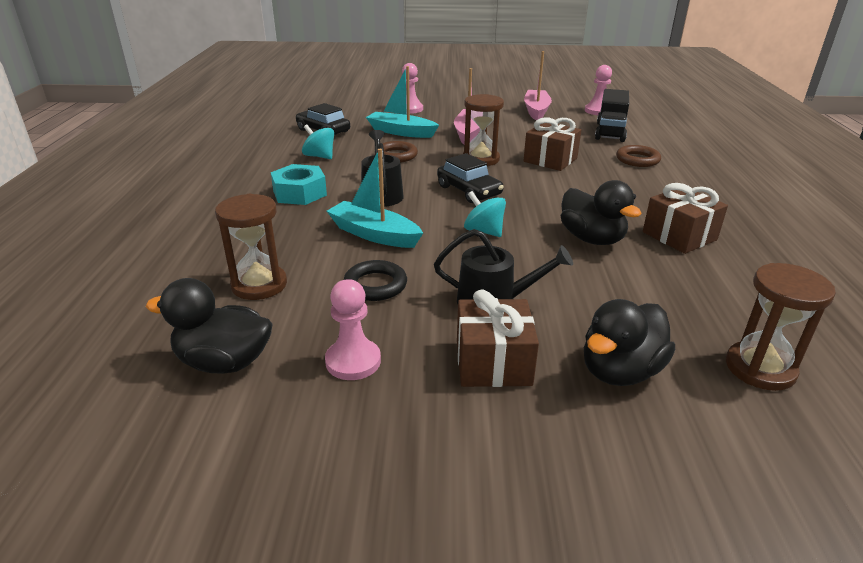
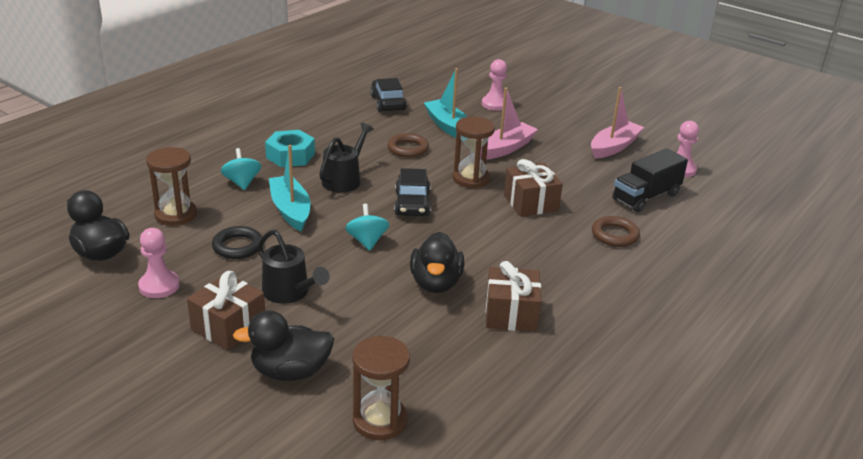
camera: 35 degrees right, 0 degrees up
turquoise spinning top [302,124,334,159] -> turquoise spinning top moved to [221,148,261,190]

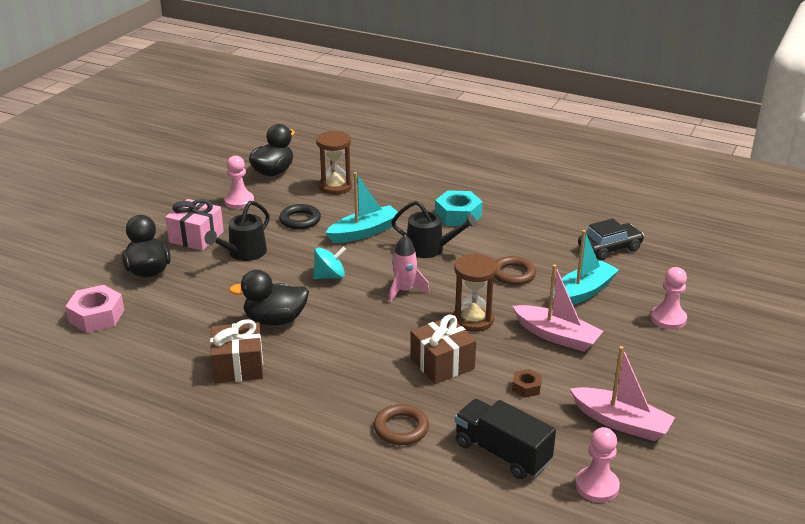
camera: 80 degrees right, 0 degrees up
brown gift [187,271,265,351] -> pink gift [165,199,224,251]
turquoise spinning top [221,148,261,190] -> none
brown hourglass [352,336,410,440] -> pink nut [65,285,124,333]
black car [394,168,431,216] -> pink rocket [389,235,430,303]
none -> brown nut [512,369,542,398]

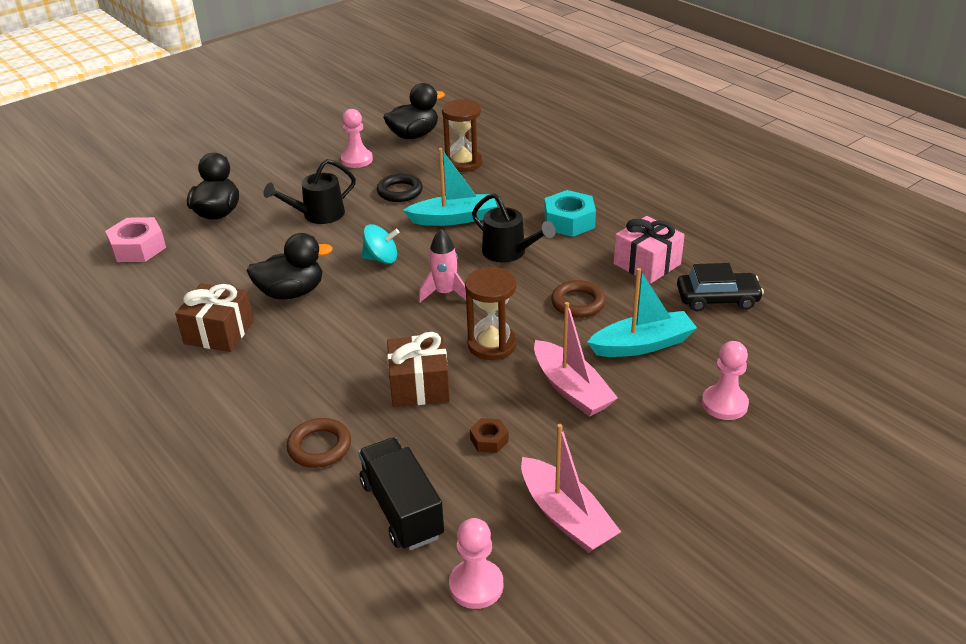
camera: 25 degrees right, 5 degrees up
pink gift [165,199,224,251] -> pink gift moved to [614,216,685,284]
black duck [229,270,309,326] -> black duck turned 150 degrees clockwise [246,233,333,299]

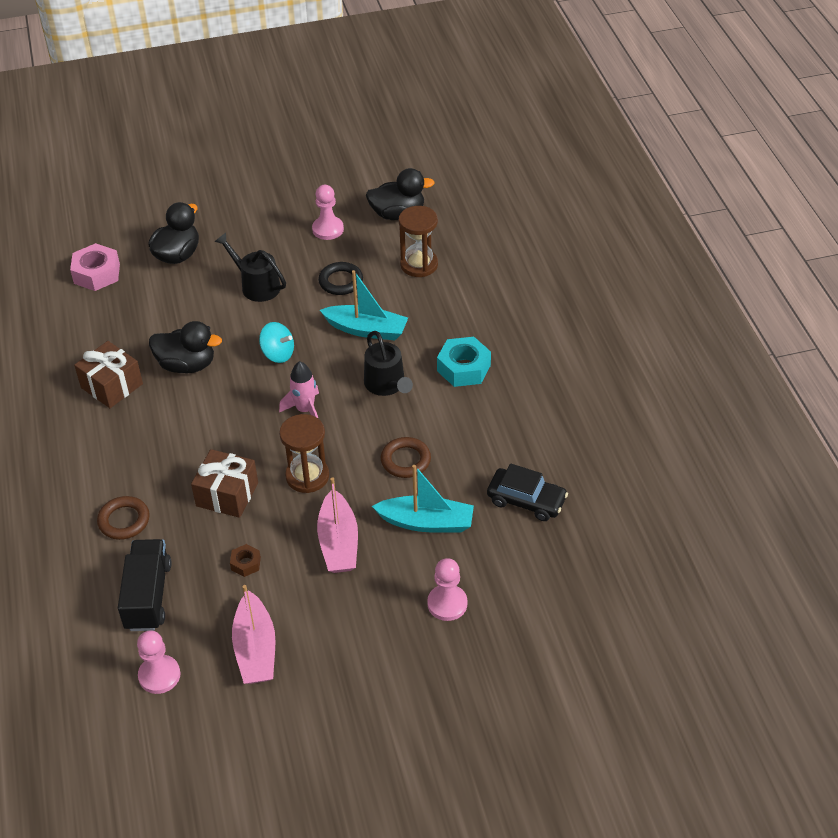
camera: 25 degrees right, 10 degrees up
black watering can [264,159,356,224] -> black watering can turned 45 degrees clockwise [215,233,286,302]
pink gift [614,216,685,284] -> none

